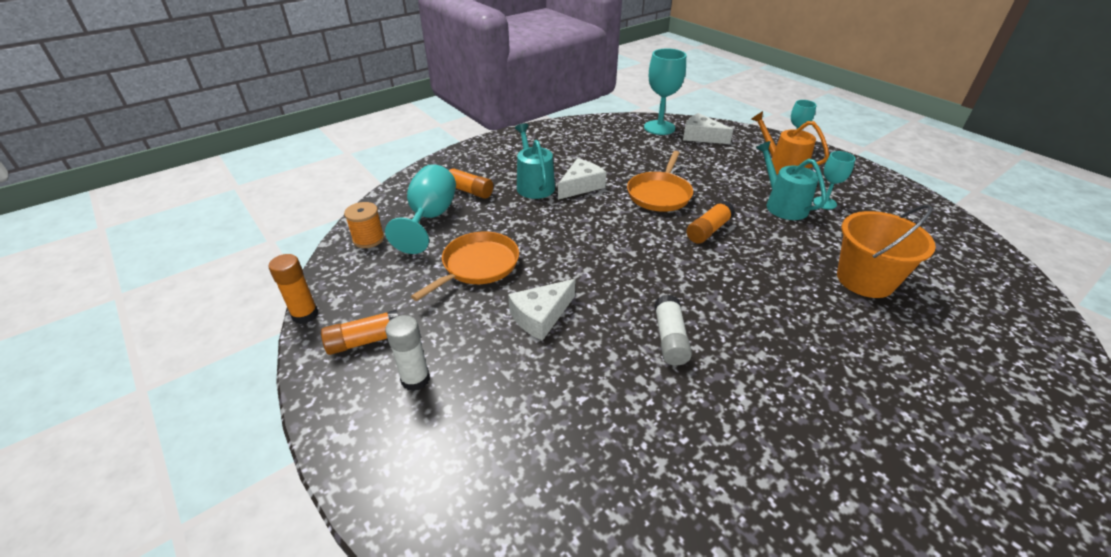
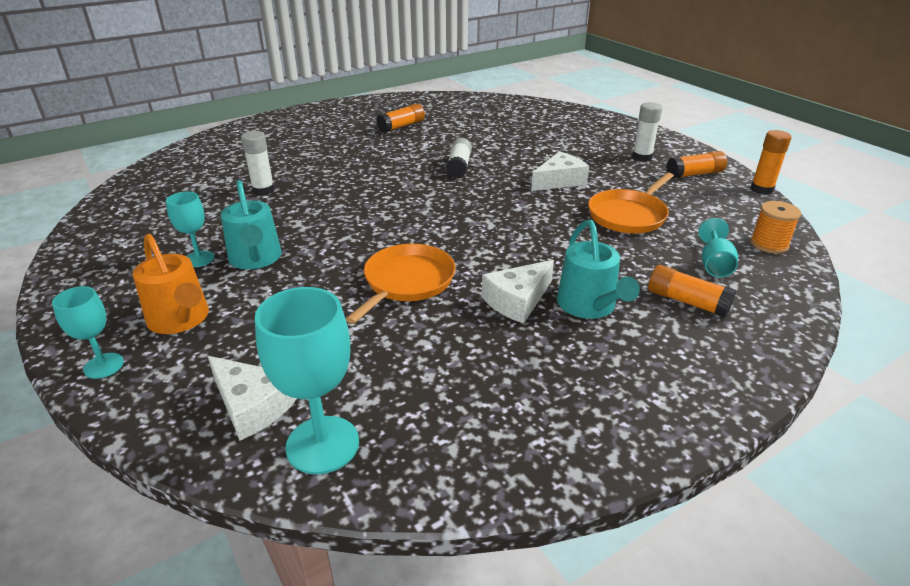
camera: 175 degrees left, 5 degrees down
turquoise goblet [385,164,456,254] -> turquoise goblet [698,218,738,277], size x0.58
orange glue stick [686,200,735,244] -> orange glue stick moved to [376,104,425,133]
orange bucket [837,205,936,298] -> white glue stick [241,131,275,195]

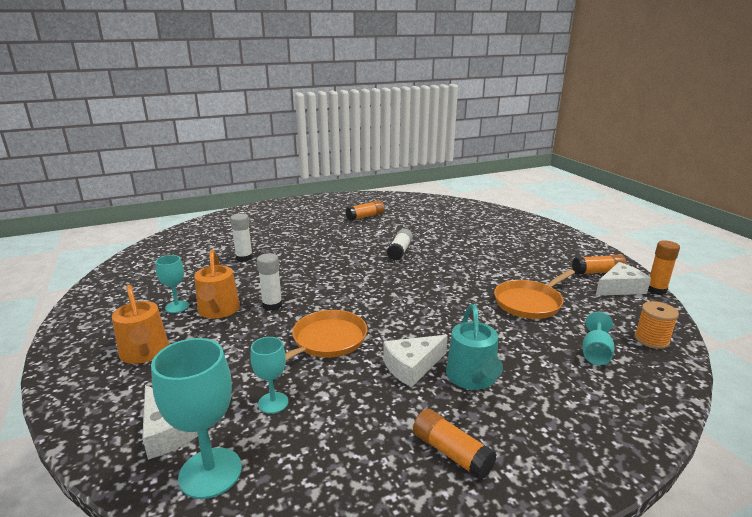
camera: 10 degrees right, 10 degrees down
turquoise goblet [52,286,124,379] -> turquoise goblet moved to [251,337,289,414]
turquoise watering can [221,180,282,269] -> orange watering can [194,249,240,319]
white cheese [531,151,589,191] -> white cheese moved to [596,262,651,296]
white glue stick [632,102,662,162] -> white glue stick moved to [257,253,283,311]
orange glue stick [648,265,736,317] -> orange glue stick moved to [413,409,497,480]

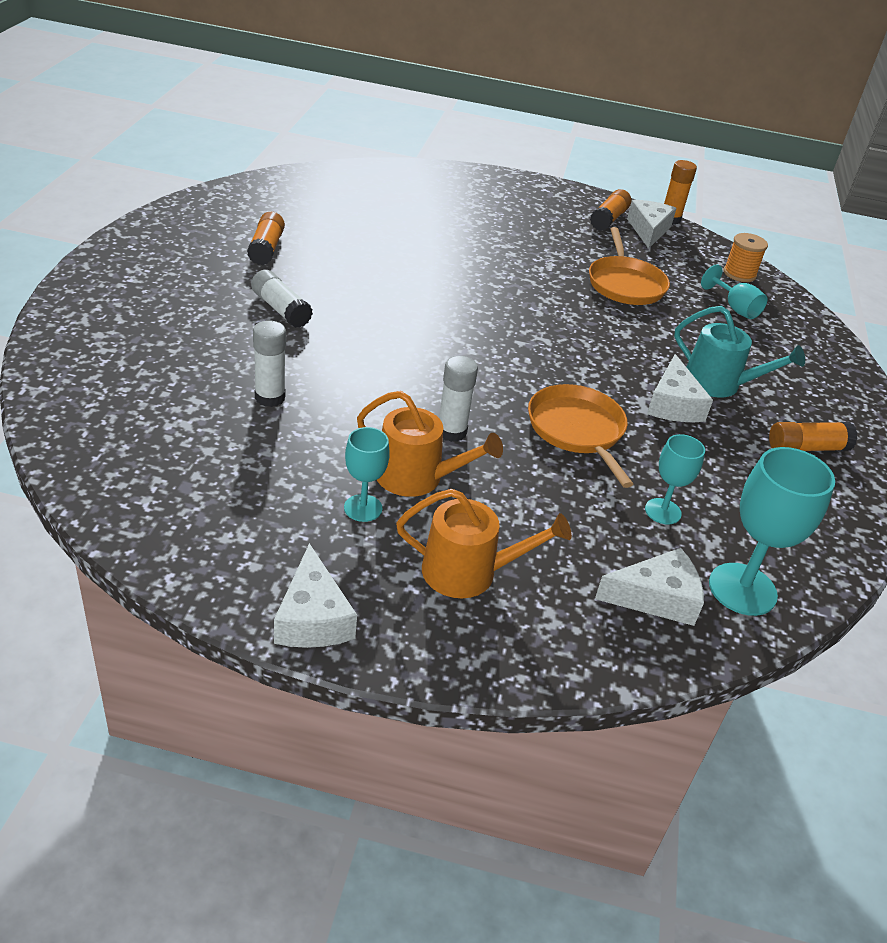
camera: 60 degrees left, 15 degrees up
white glue stick [387,229,413,261] -> white glue stick moved to [251,270,313,328]
none -> white cheese [274,543,357,648]

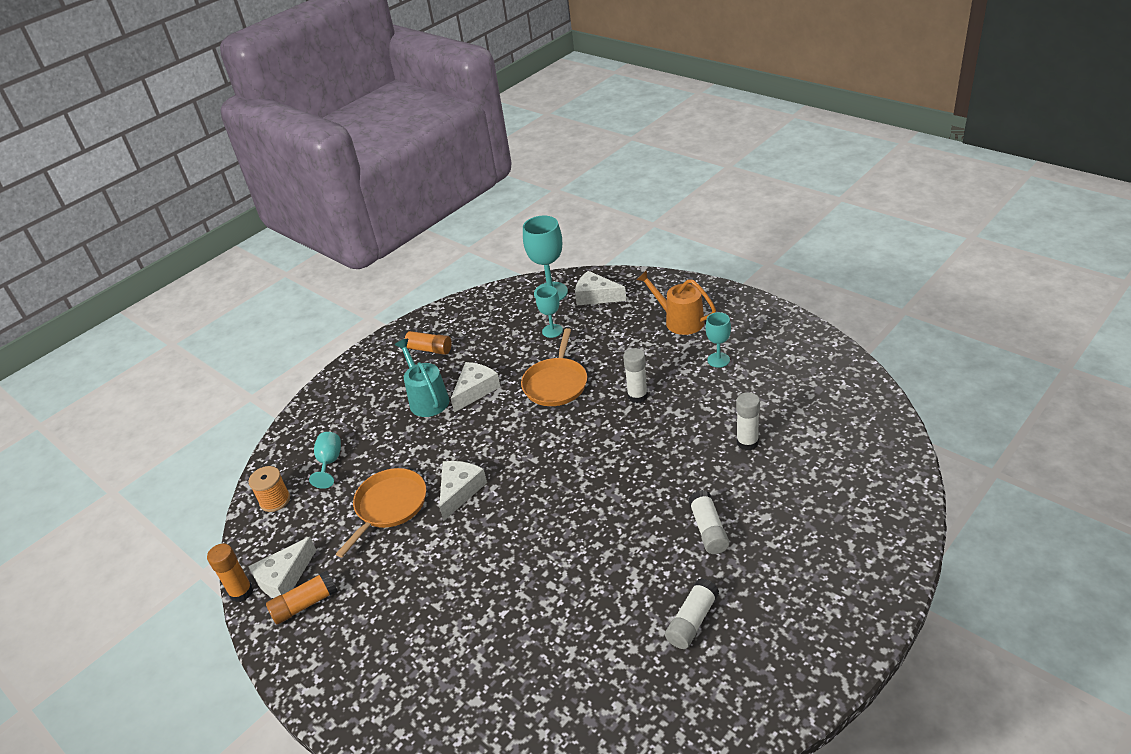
camera: 140 degrees left, 0 degrees up
orange glue stick [247,212,285,265] -> white glue stick [665,578,719,649]
white cheese [274,543,357,648] -> white cheese moved to [439,461,487,521]
orange watering can [357,391,503,497] -> none

